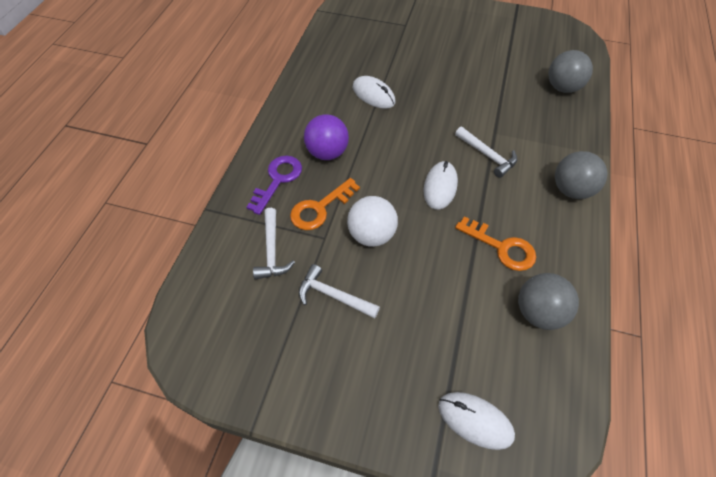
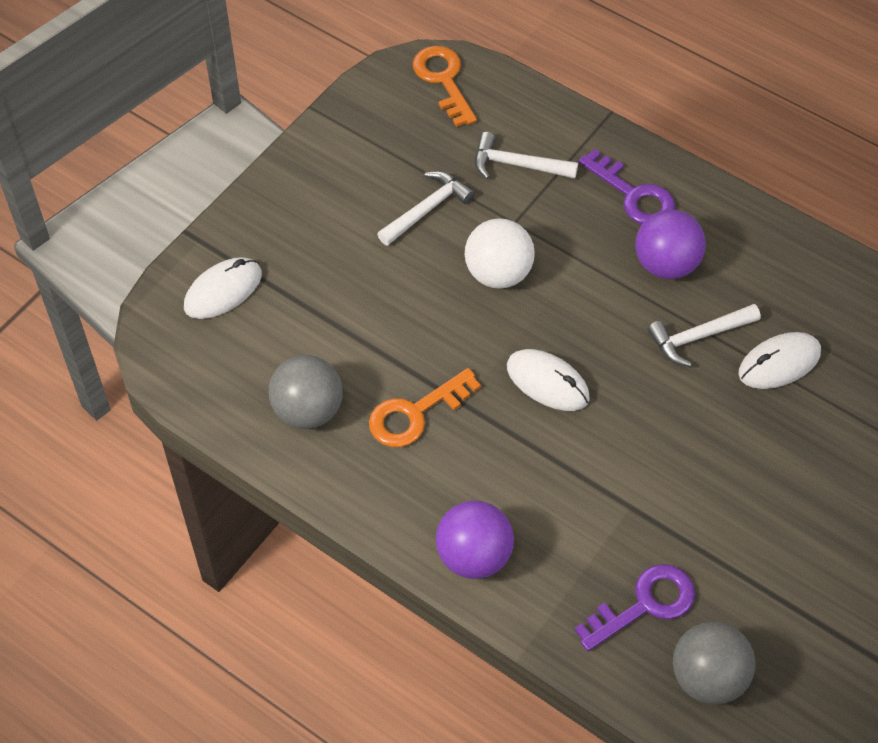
camera: 110 degrees right, 0 degrees up
orange key [290,178,360,230] -> orange key moved to [413,46,477,127]
white hammer [455,127,517,178] -> white hammer moved to [648,304,761,367]
grey ball [555,151,607,199] -> purple ball [436,500,514,579]
none -> purple key [574,564,695,651]

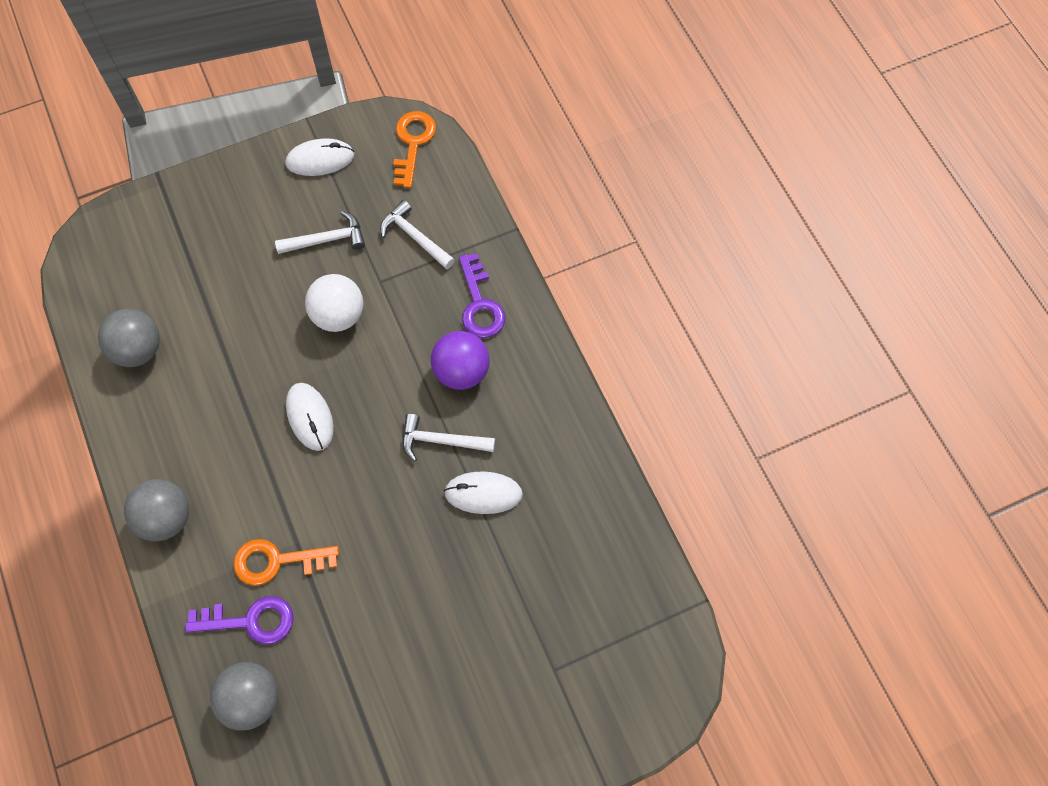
camera: 30 degrees right, 10 degrees up
white mouse [184,257,262,319] -> white mouse moved to [285,138,354,176]
orange key [369,368,481,447] -> orange key moved to [233,539,339,586]
purple ball [436,500,514,579] -> grey ball [124,479,189,541]

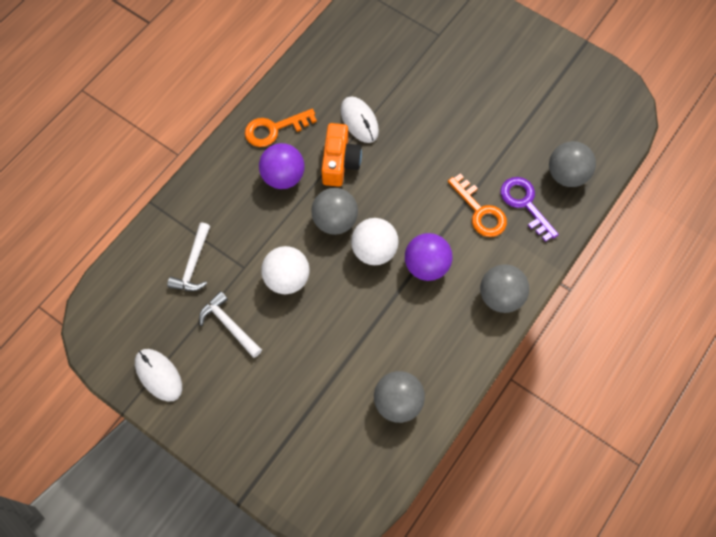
camera: 120 degrees left, 0 degrees up
white mouse [286,383,334,451] -> white ball [351,218,399,265]
orange key [393,111,436,188] -> orange key moved to [245,109,317,147]
white hammer [402,414,495,462] -> orange camera [321,123,362,187]
purple key [459,253,505,338] -> none
none -> grey ball [311,188,358,235]
none -> purple ball [405,233,453,281]

